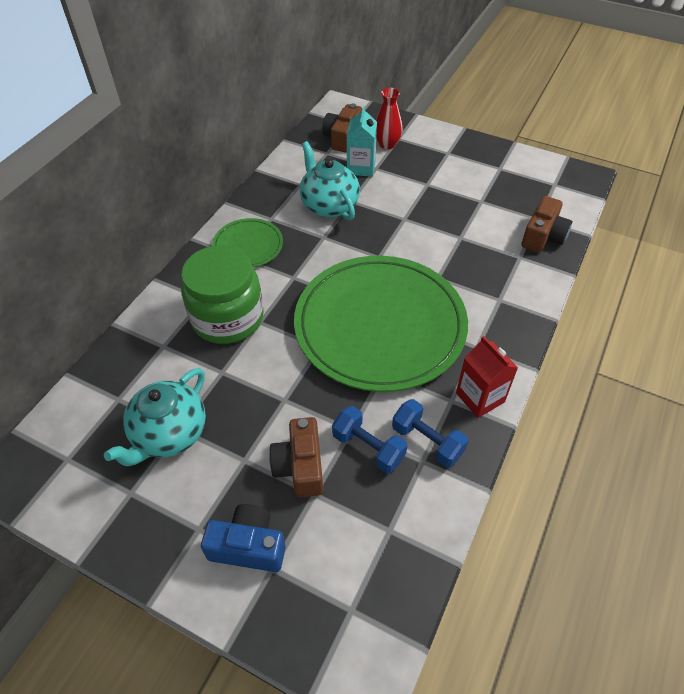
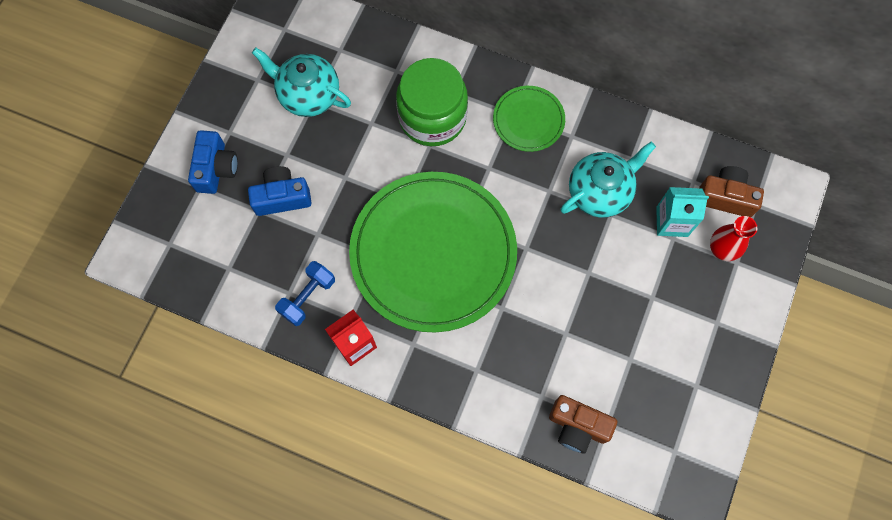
camera: 85 degrees right, 20 degrees up
brown camera [269,417,323,497] -> blue camera [248,166,312,216]
blue dumbbell [332,406,408,473] -> none

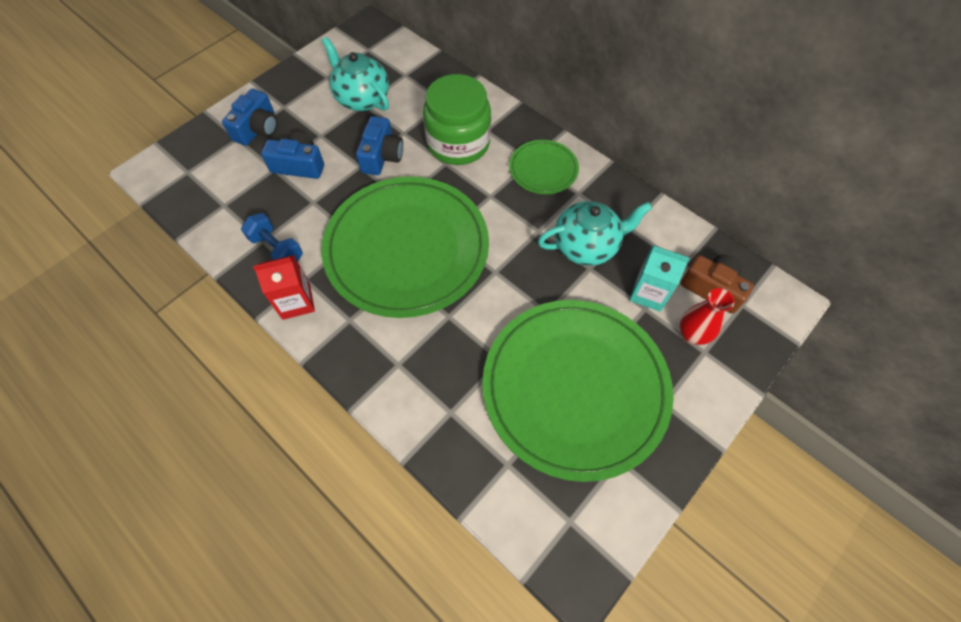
camera: 20 degrees right, 10 degrees down
blue dumbbell [275,261,335,326] -> blue dumbbell turned 75 degrees clockwise [241,213,303,262]
brown camera [549,395,617,454] -> none
none -> blue camera [356,116,403,175]
none -> green plate [482,300,674,482]

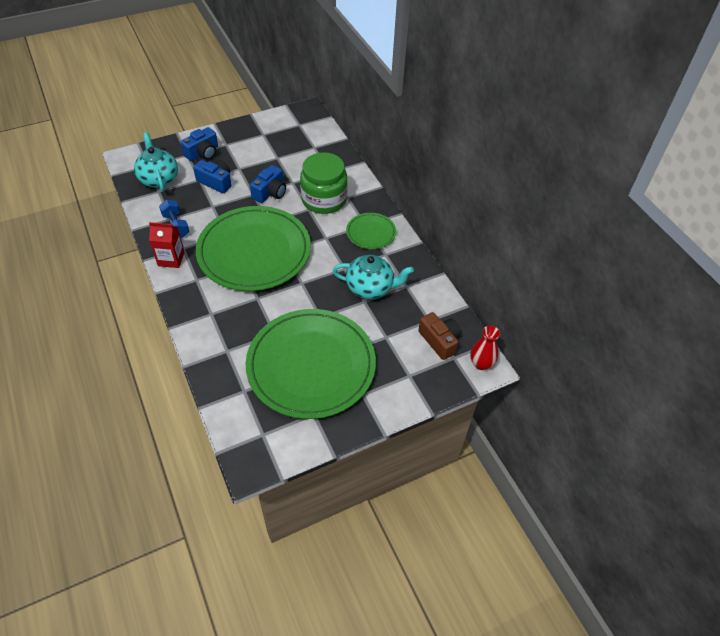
camera: 20 degrees right, 10 degrees down
turquoise teapot [322,37,389,111] -> turquoise teapot moved to [134,132,178,191]
turquoise carton [629,245,690,312] -> none
red vase [680,288,735,345] -> red vase moved to [471,326,500,370]

